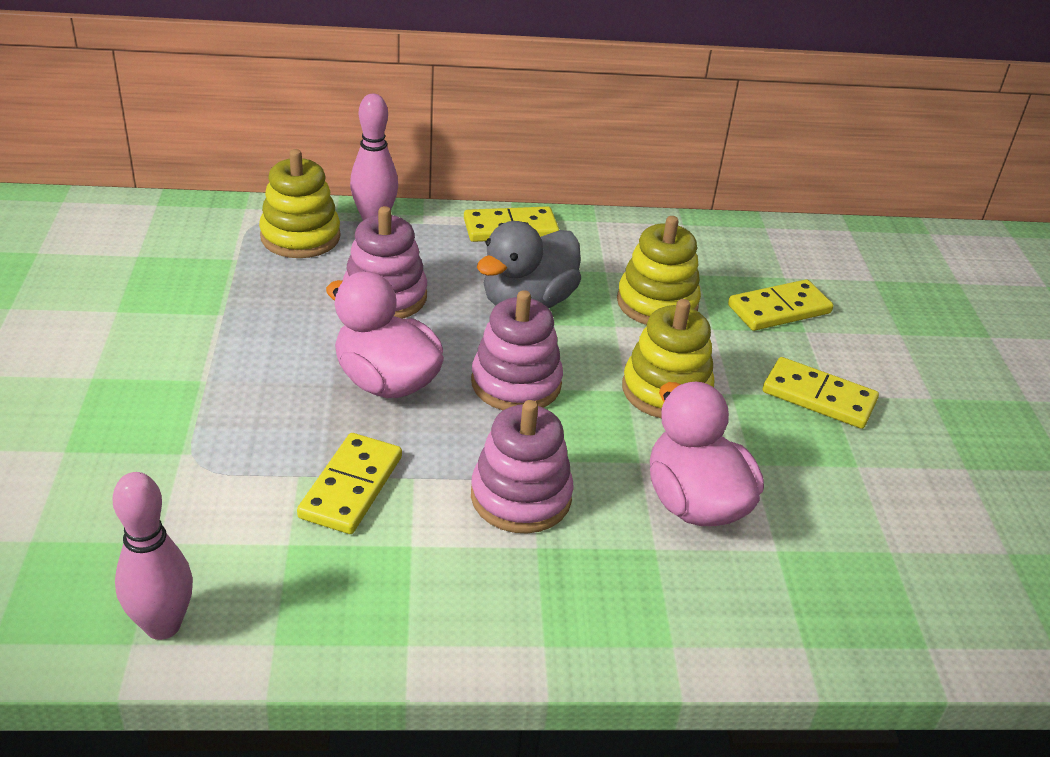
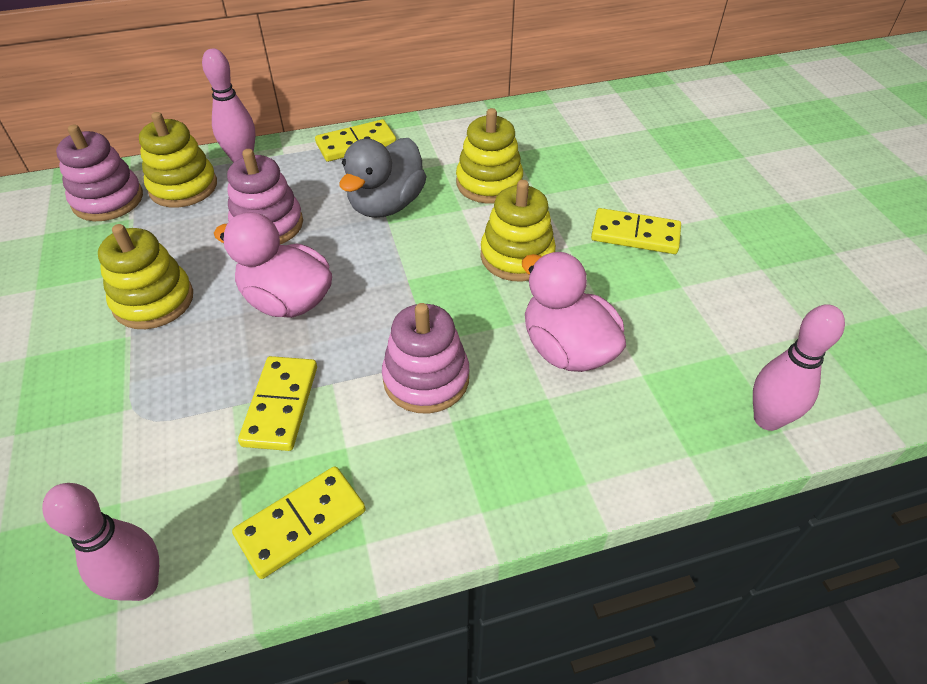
camera: 10 degrees left, 10 degrees up
pink stacking toy [471,290,563,410] -> pink stacking toy moved to [56,124,143,221]
yellow domino [728,279,833,331] -> yellow domino moved to [232,466,366,579]
none -> yellow stacking toy [98,224,193,329]
none -> pink bowling pin [753,304,845,431]

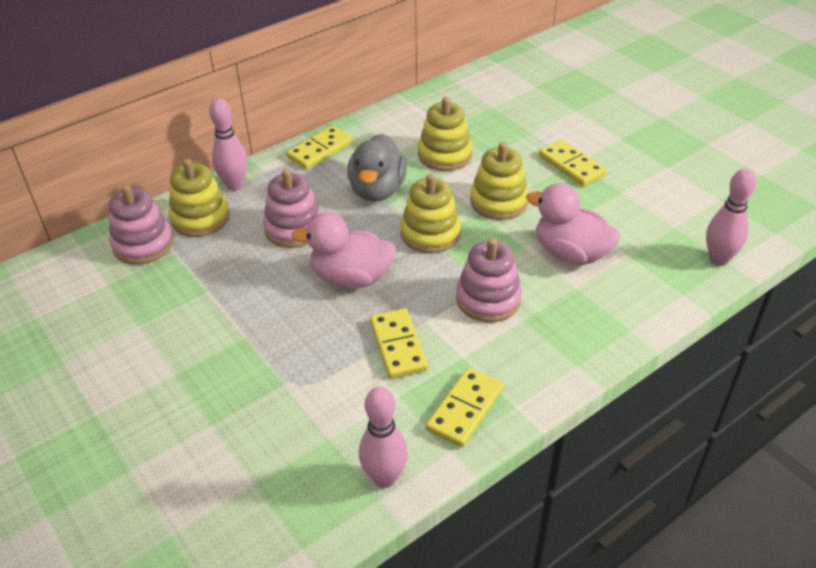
camera: 20 degrees left, 5 degrees down
yellow stacking toy [98,224,193,329] -> yellow stacking toy moved to [401,174,461,254]
yellow domino [591,208,681,254] -> yellow domino turned 60 degrees clockwise [539,139,607,186]

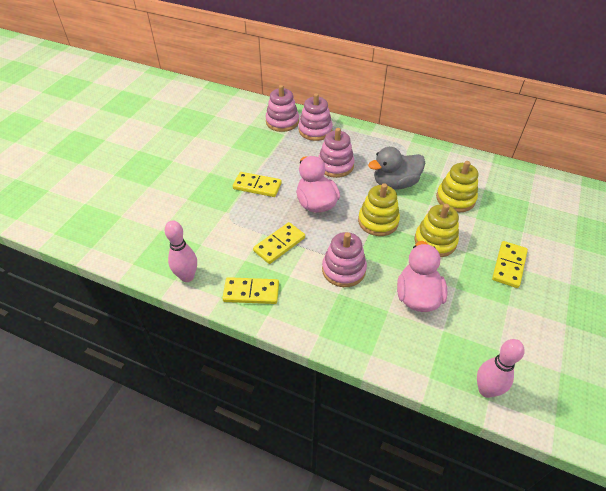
camera: 60 degrees right, 5 degrees up
yellow stacking toy [169,159,230,237] -> pink stacking toy [298,93,333,141]
pink bowling pin [209,98,248,191] -> none
yellow domino [286,126,353,170] -> yellow domino moved to [233,172,282,197]

